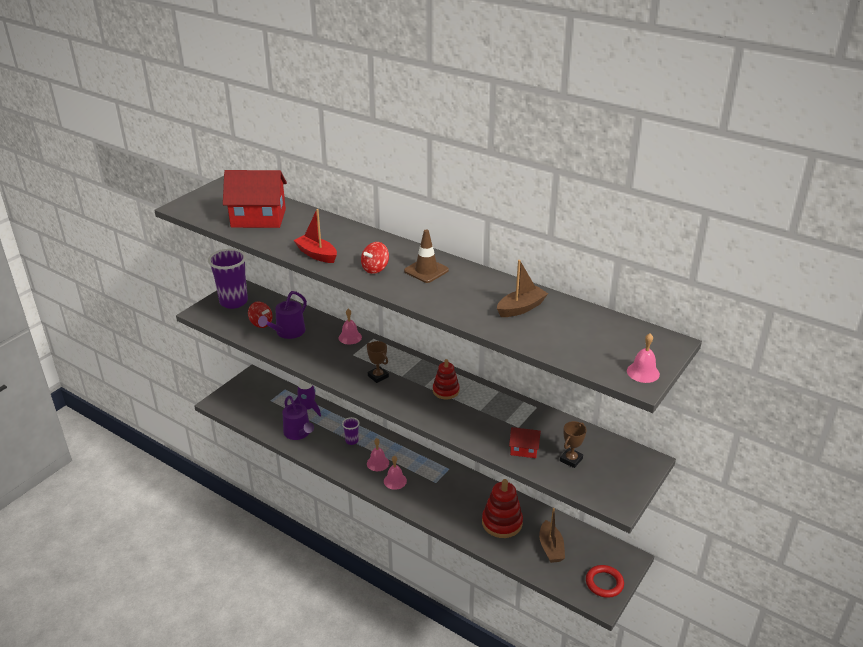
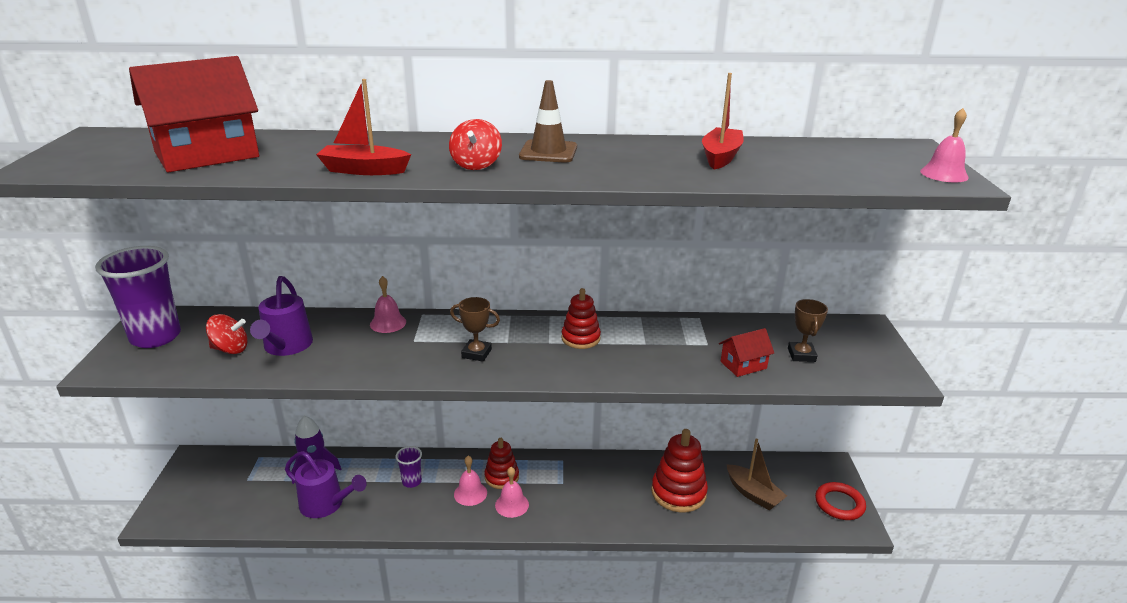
camera: 35 degrees left, 5 degrees down
brown boat [497,260,548,317] -> red boat [702,73,744,170]
none -> red stacking toy [484,438,519,489]

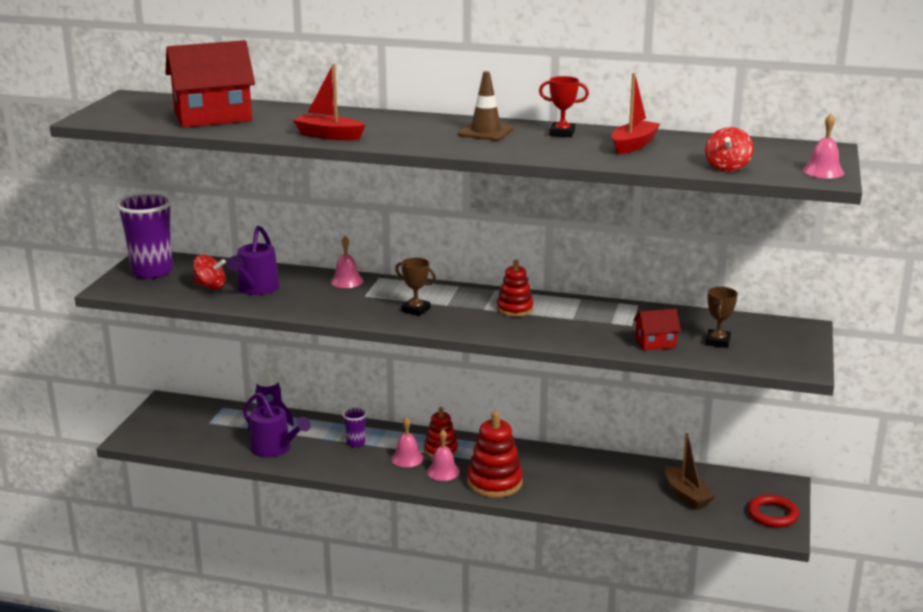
camera: 15 degrees right, 5 degrees down
red spinning top [449,119,502,170] -> red spinning top moved to [705,127,754,172]
red stacking toy [651,429,708,513] -> red stacking toy moved to [467,411,523,498]
none -> red trophy [539,76,589,137]

